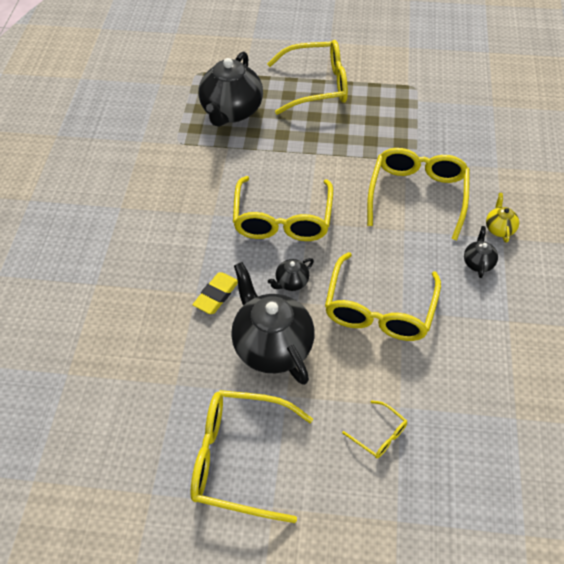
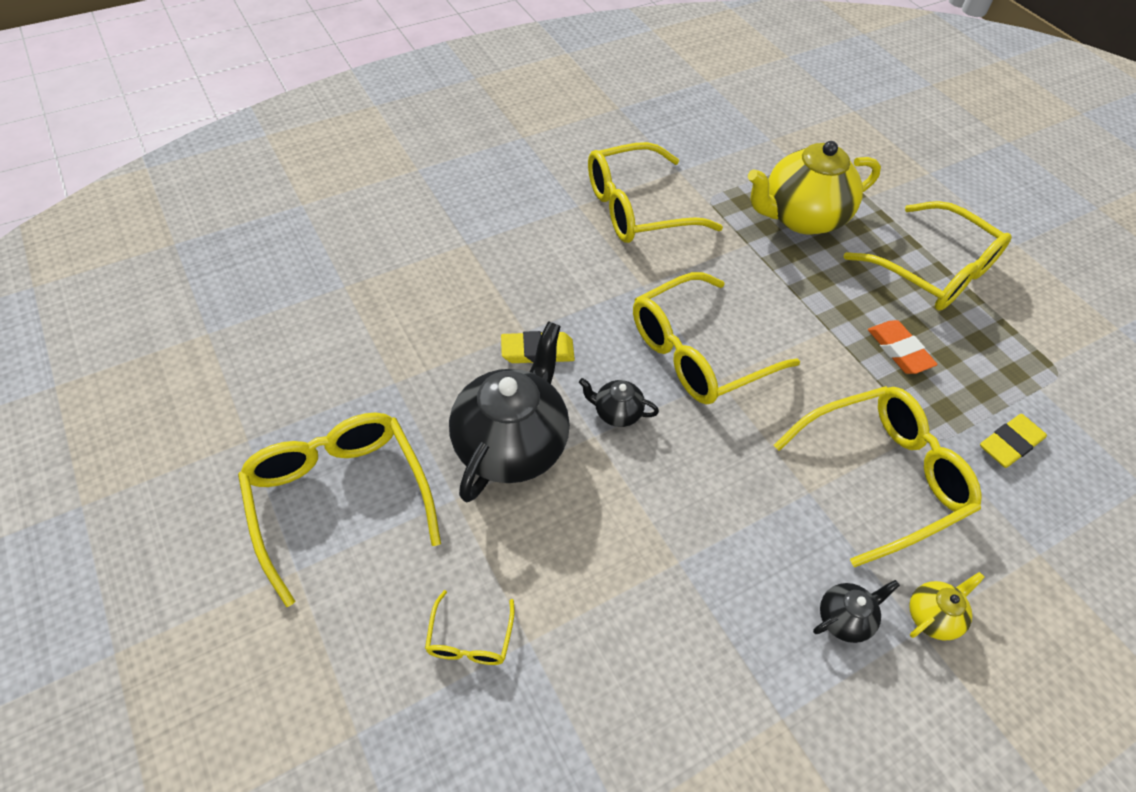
camera: 50 degrees right, 0 degrees up
black teapot [198,52,263,127] -> yellow teapot [748,141,881,235]
yellow glasses [325,252,441,341] -> yellow glasses moved to [588,142,723,243]
none -> orange eraser [868,320,938,374]
none -> yellow eraser [980,414,1047,468]

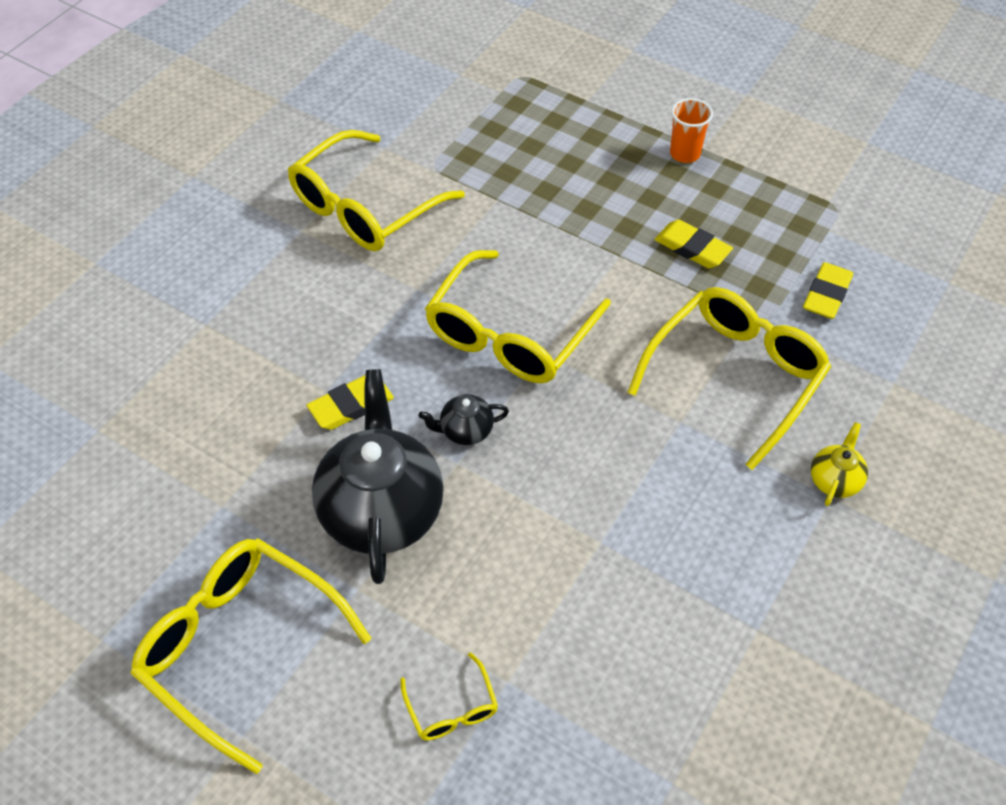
camera: 25 degrees left, 0 degrees up
yellow teapot [748,141,881,235] -> none
black teapot [813,580,900,643] -> none
yellow glasses [843,201,1012,311] -> orange cup [670,98,713,163]
orange eraser [868,320,938,374] -> yellow eraser [654,219,733,268]

